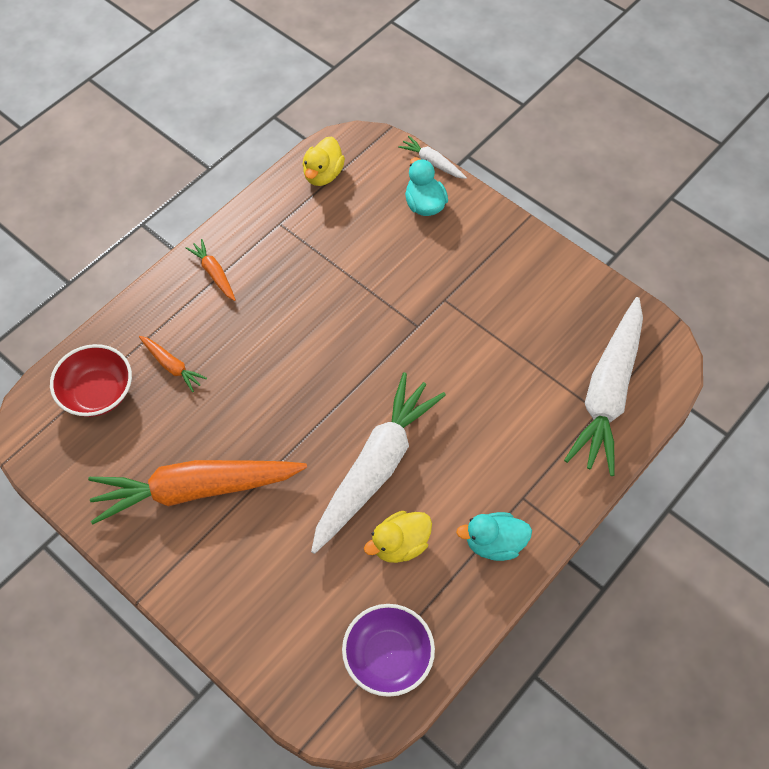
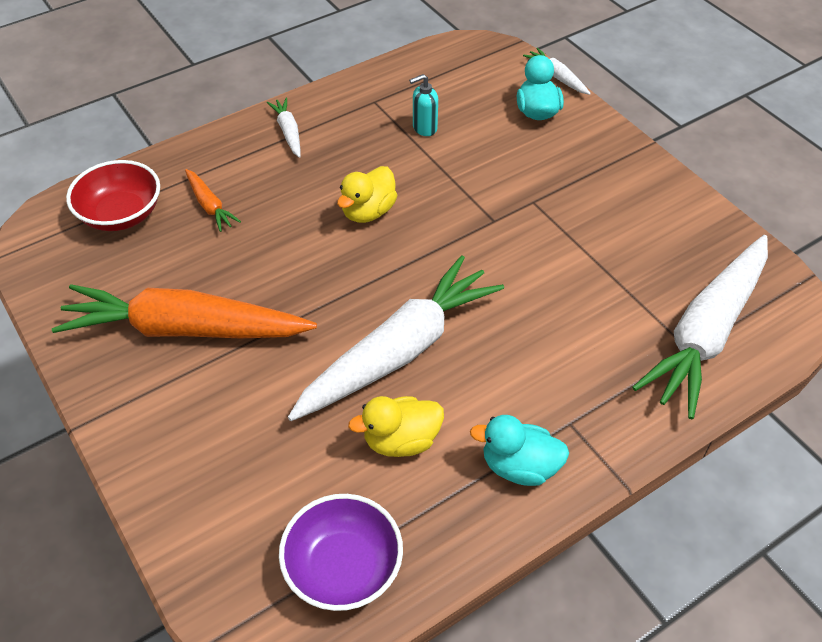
camera: 15 degrees right, 10 degrees down
orange carrot [186,239,236,301] -> white carrot [267,97,301,158]
yellow duck [303,136,345,186] -> yellow duck moved to [337,166,398,223]
none -> turquoise soap dispenser [409,74,438,136]

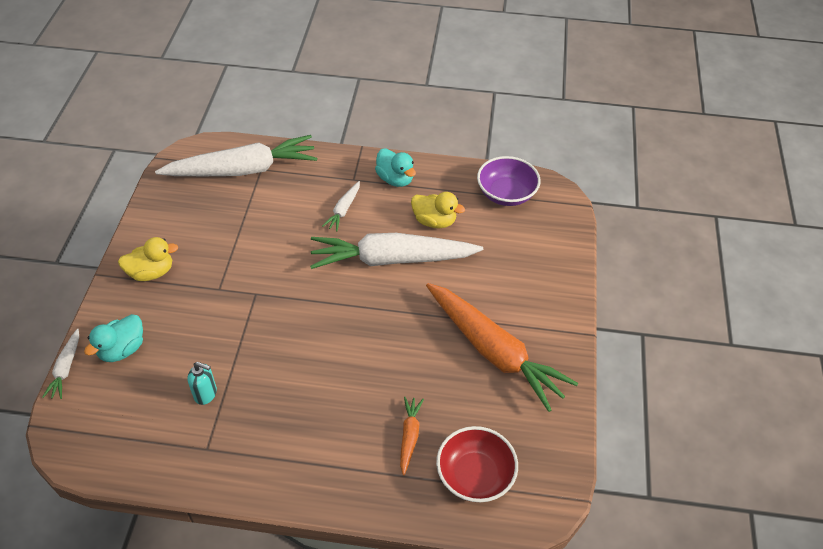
camera: 140 degrees left, 0 degrees up
white carrot [267,97,301,158] -> white carrot moved to [322,181,360,231]
yellow duck [337,166,398,223] -> yellow duck moved to [118,237,178,281]

